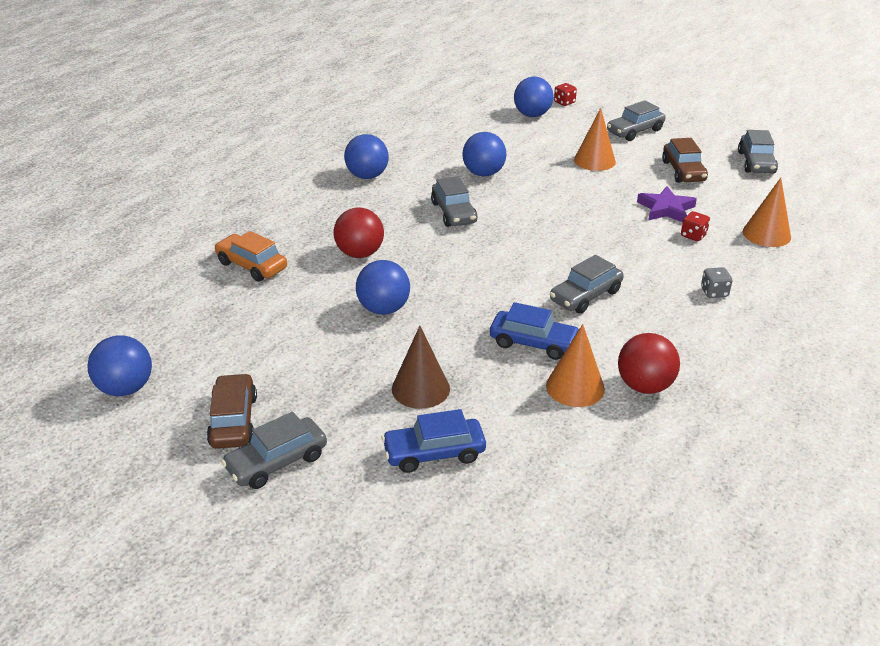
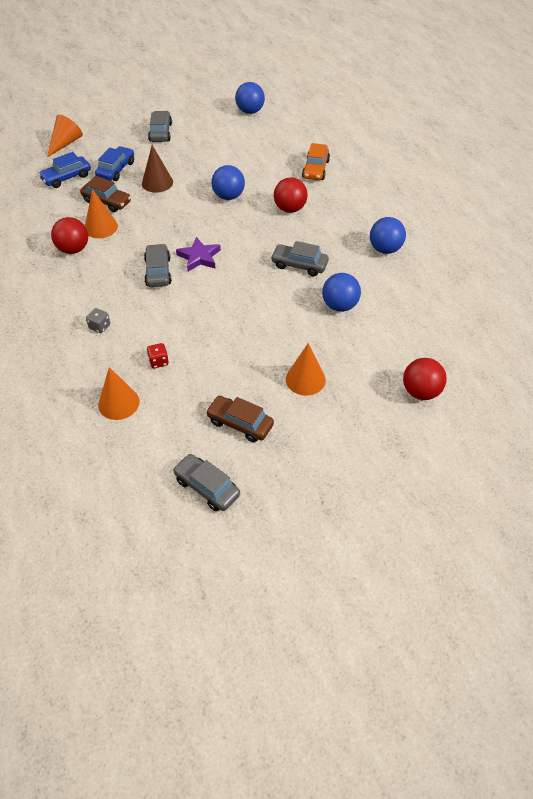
camera: 125 degrees right, 15 degrees up
brown car [207,373,257,449] -> brown car moved to [80,176,131,212]
orange car [214,231,287,282] -> orange car turned 120 degrees clockwise [302,143,330,180]
blue car [490,302,579,360] -> blue car moved to [38,152,91,188]
blue ball [514,77,554,117] -> red ball [403,358,447,400]
red dice [554,83,577,106] -> none
grey car [607,100,666,141] -> none
purple star [637,186,697,222] -> purple star moved to [176,237,221,271]
none -> orange cone [47,115,83,157]

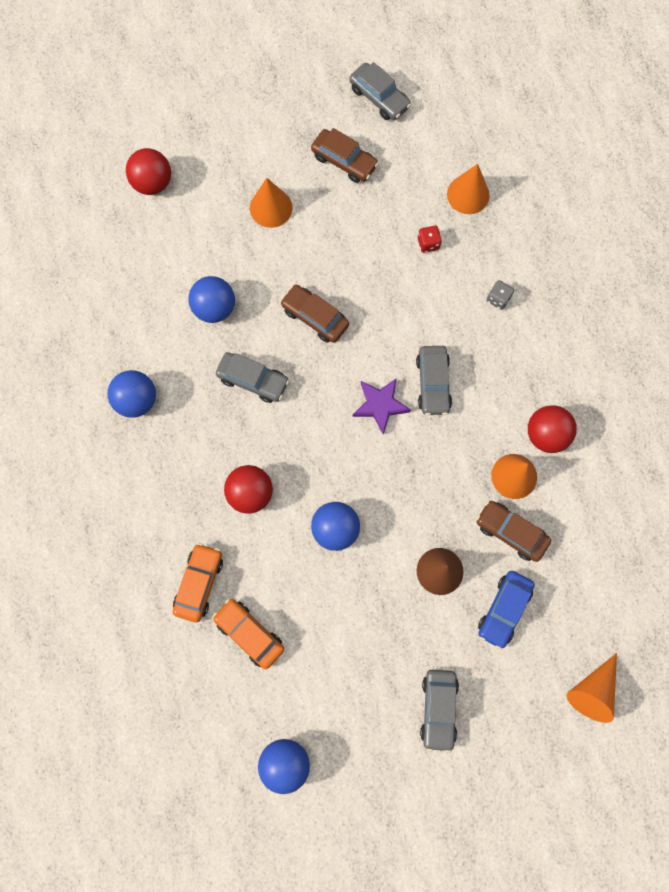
camera: 175 degrees left, 25 degrees up
blue car [38,152,91,188] -> none
none -> orange car [213,599,284,669]
none -> brown car [280,285,349,343]

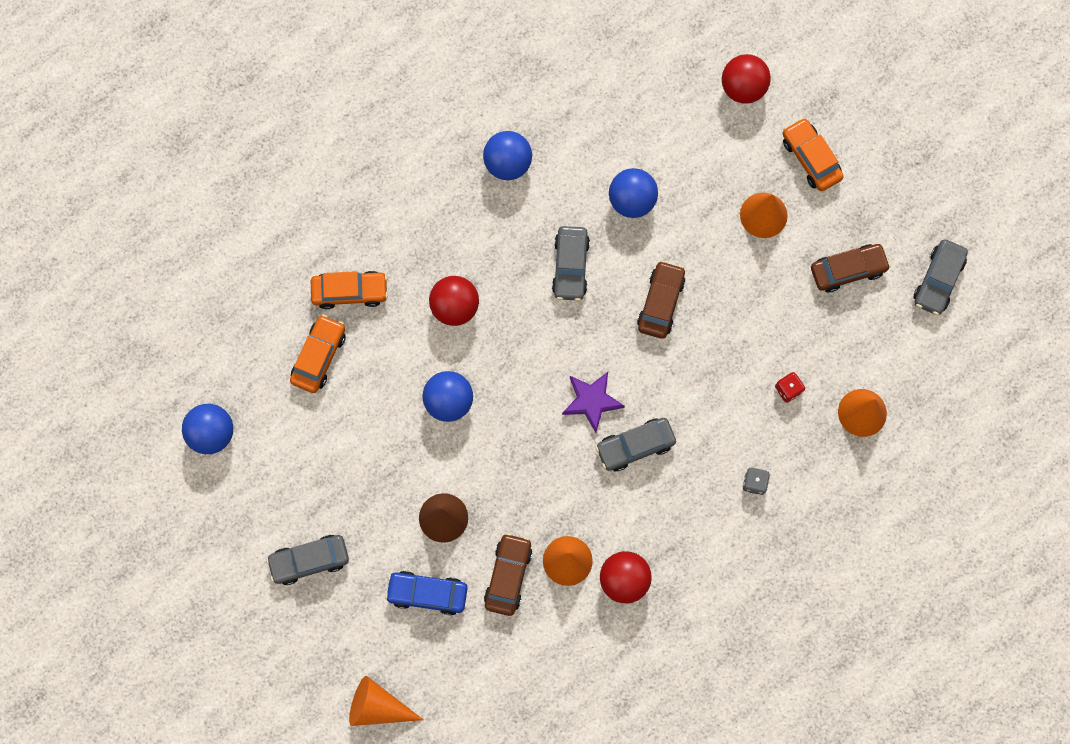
camera: 70 degrees right, 0 degrees up
brown car [311,128,379,183] -> brown car turned 120 degrees counterclockwise [811,244,891,292]
none -> orange car [783,118,844,191]

